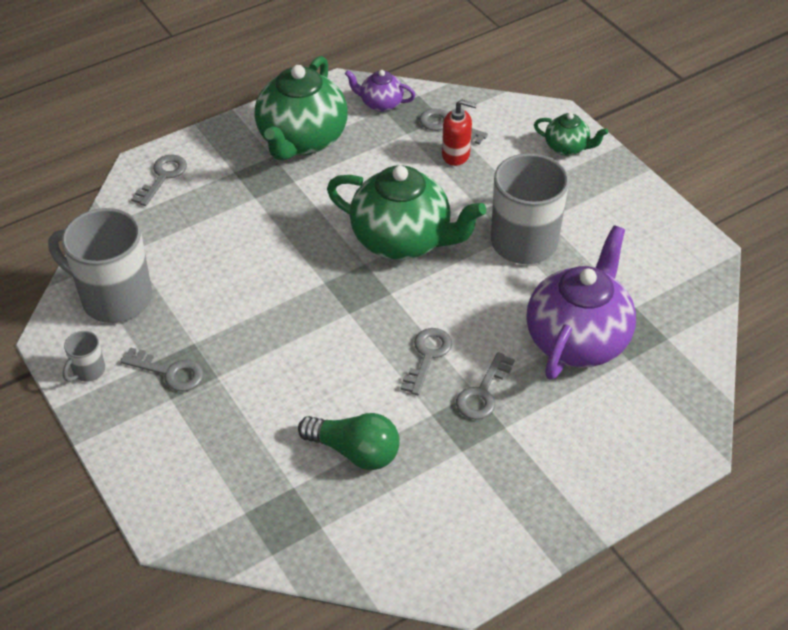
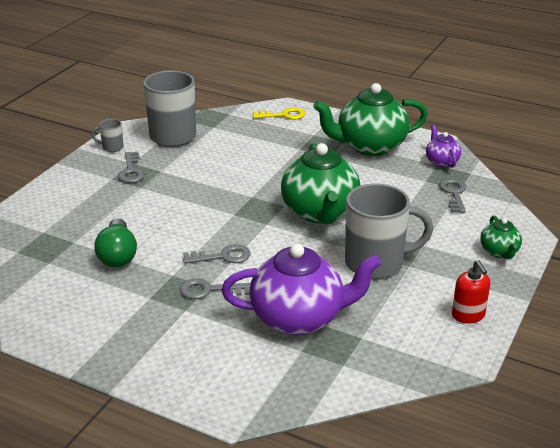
camera: 60 degrees right, 15 degrees down
grey key [131,154,187,206] -> yellow key [253,107,305,120]
red soap dispenser [442,99,477,166] -> red soap dispenser moved to [452,260,490,323]

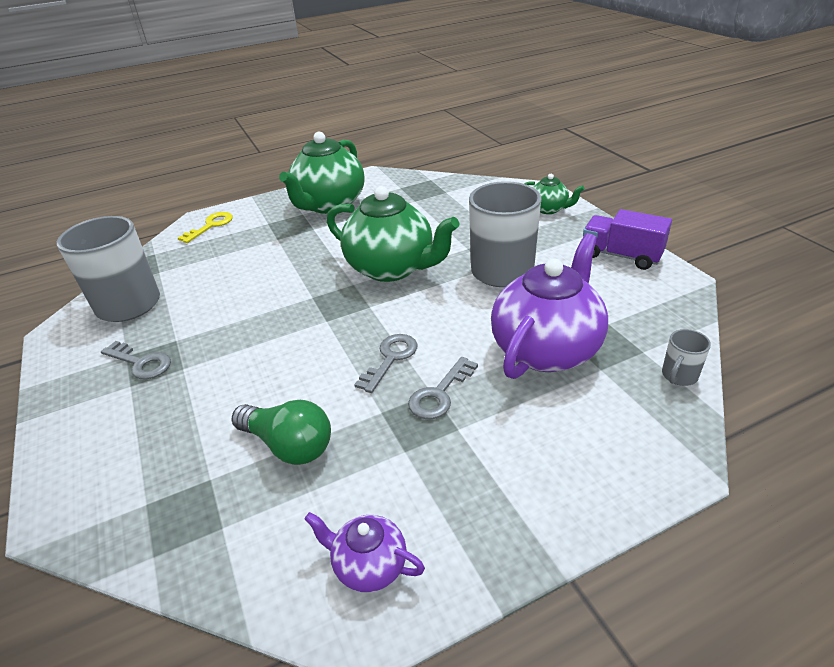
camera: 50 degrees left, 5 degrees up
grey mug [92,119,124,152] -> grey mug moved to [662,329,711,386]
purple teapot [426,125,461,168] -> purple teapot moved to [304,512,425,592]
grey key [439,178,466,213] -> none
red soap dispenser [452,260,490,323] -> purple truck [583,209,672,270]

